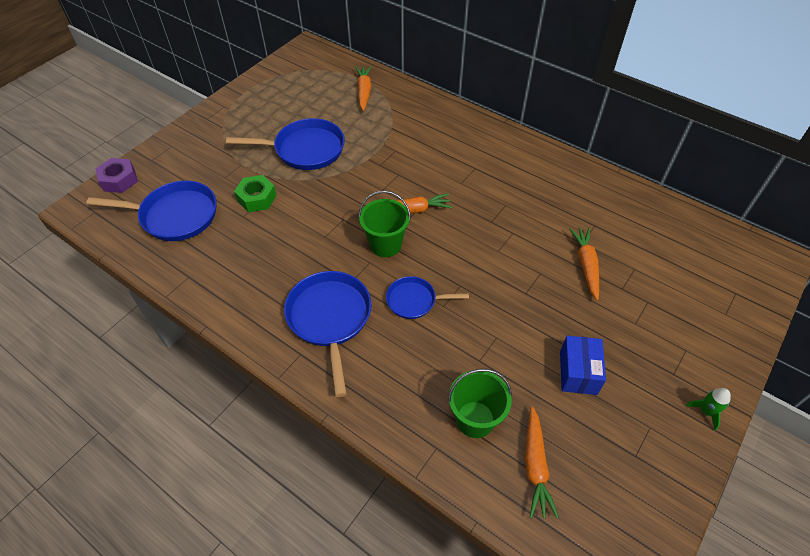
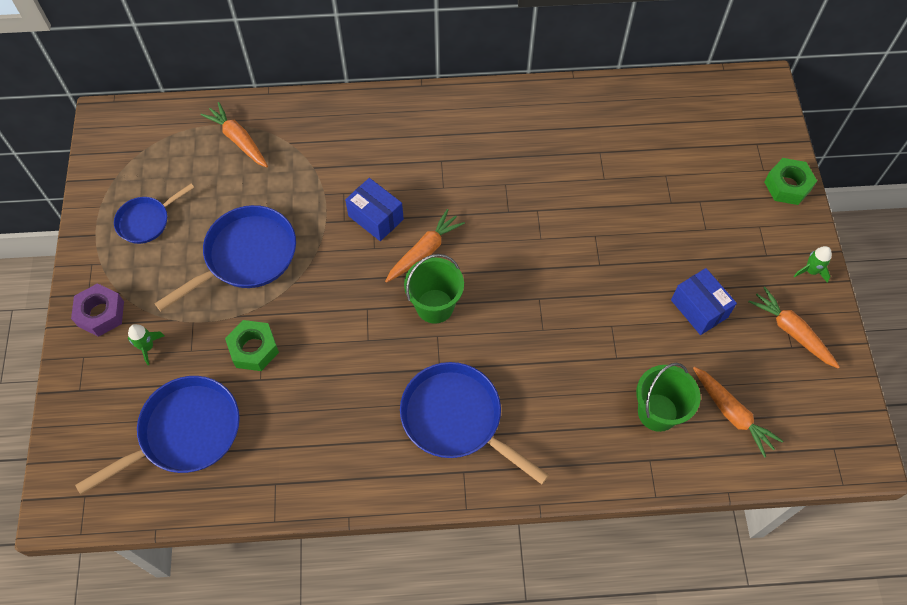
camera: 40 degrees left, 10 degrees up
purple nut [95,158,138,193] -> purple nut moved to [71,283,124,337]
blue pan [386,276,469,319] -> blue pan moved to [114,184,195,244]
orange carrot [569,228,599,301] -> orange carrot moved to [748,287,840,368]
none -> green rocket [128,324,165,365]
none -> blue box [345,178,404,241]
none -> green nut [764,158,817,205]

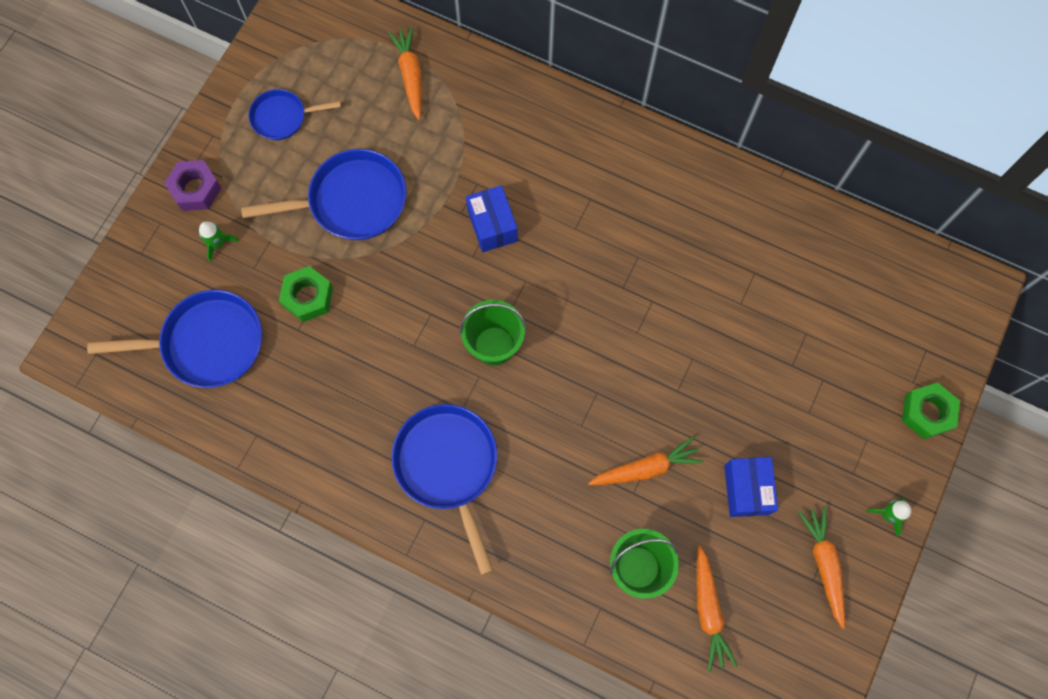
camera: 30 degrees right, 10 degrees up
orange carrot [385,209,465,283] -> orange carrot moved to [588,436,704,485]

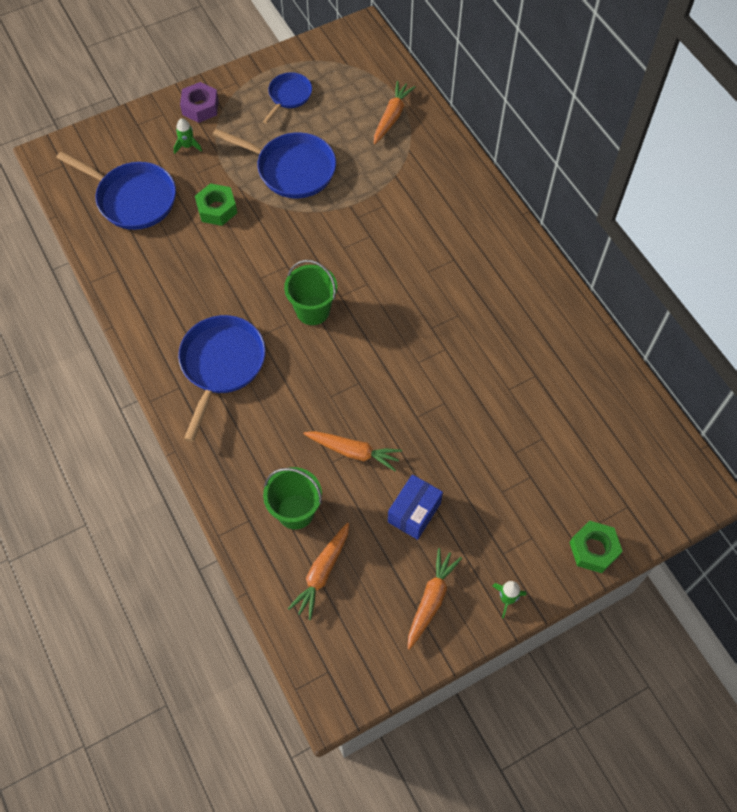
camera: 35 degrees right, 10 degrees down
blue pan [249,89,341,140] -> blue pan turned 90 degrees clockwise [263,72,312,124]
blue box [466,185,518,252] -> none

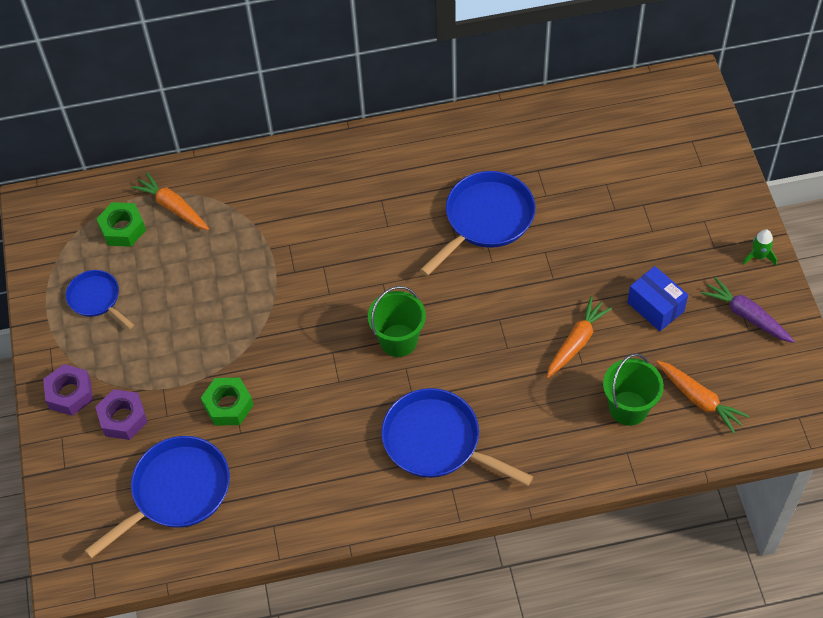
camera: 70 degrees left, 5 degrees down
green rocket [174,118,202,154] -> purple nut [95,389,148,440]
blue pan [212,129,336,199] -> blue pan moved to [420,171,535,276]
orange carrot [408,548,462,650] -> purple carrot [701,277,795,343]
green nut [570,521,623,573] -> green nut moved to [97,202,146,247]

